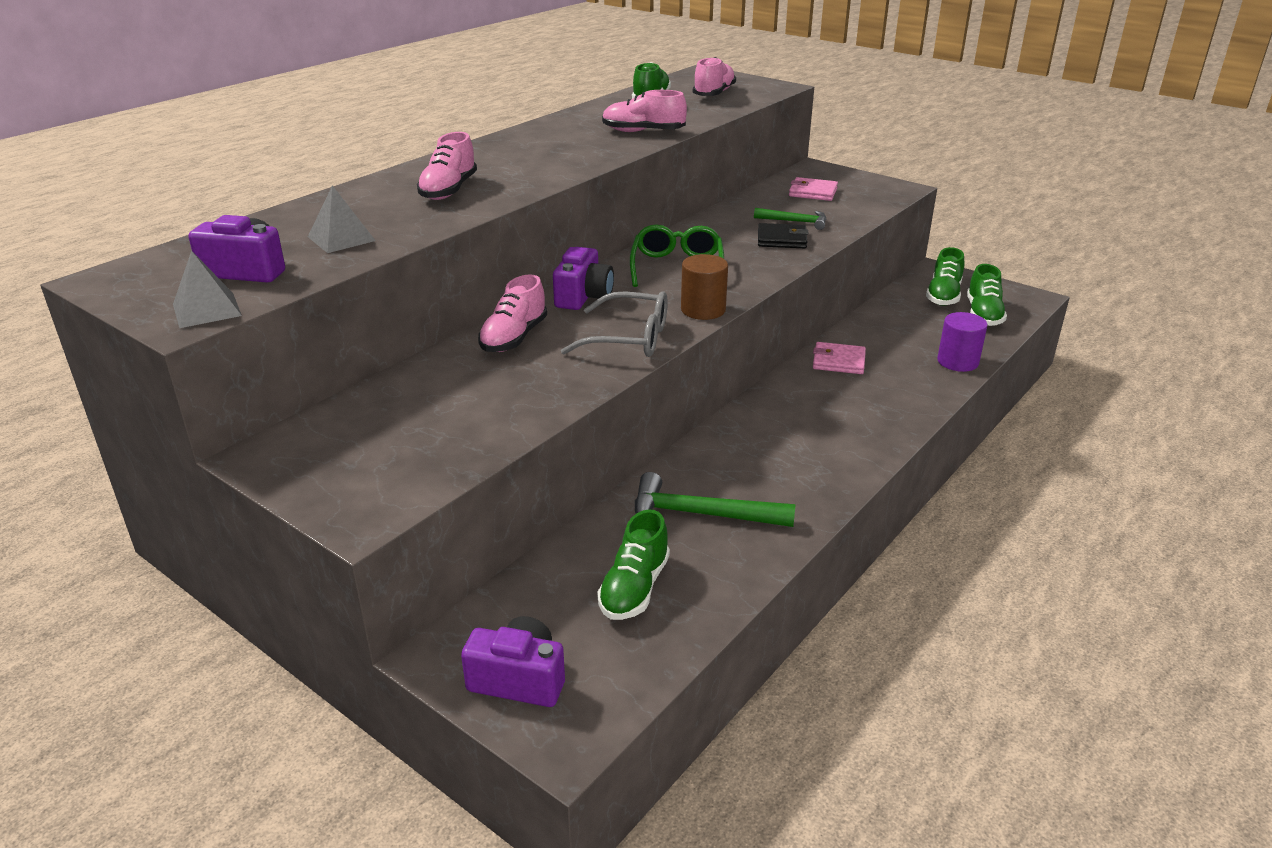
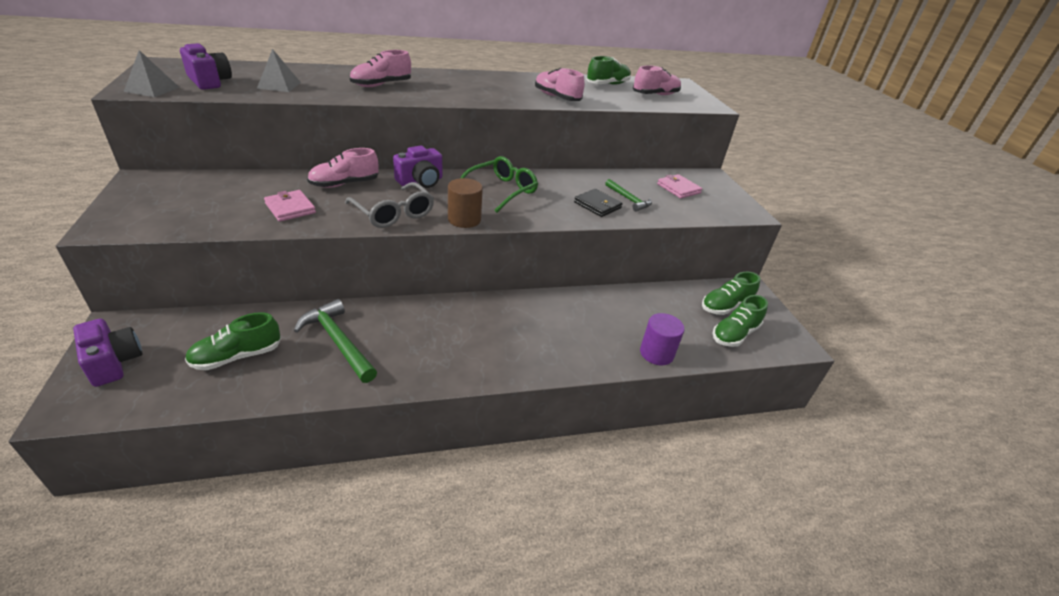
camera: 35 degrees right, 5 degrees up
pink wallet [813,342,866,374] -> pink wallet moved to [264,190,316,222]

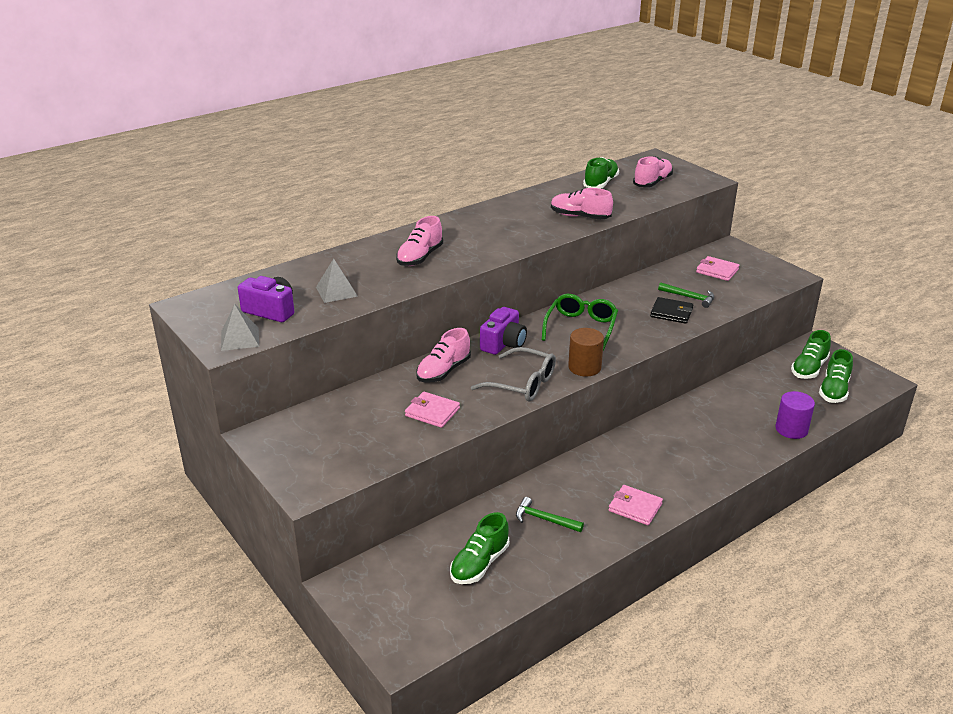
camera: 20 degrees left, 5 degrees down
purple camera [73,319,142,387] -> none
green hammer [294,299,377,383] -> green hammer [516,497,584,532], size x0.61
none -> pink wallet [609,485,663,525]

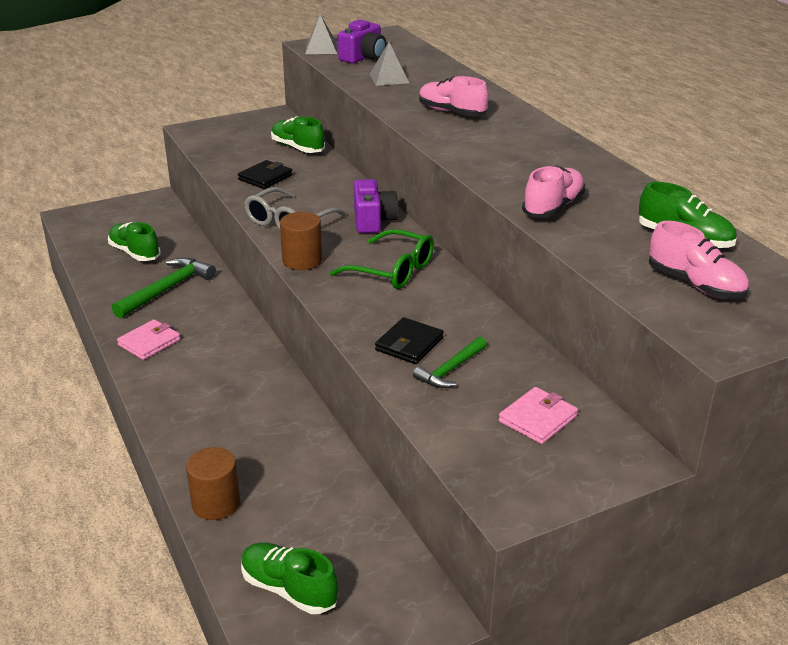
camera: 100 degrees right, 0 degrees up
pink wallet [405,392,460,428] -> black wallet [238,160,293,189]
pink shoe [416,328,471,382] -> none
purple camera [480,307,527,355] -> purple camera turned 135 degrees counterclockwise [354,179,398,233]
green hammer [516,497,584,532] -> green hammer [112,257,216,318], size x1.64
purple cylinder [775,391,815,439] -> brown cylinder [186,447,240,520]
green shoe [791,330,831,379] -> green shoe moved to [271,116,325,153]

